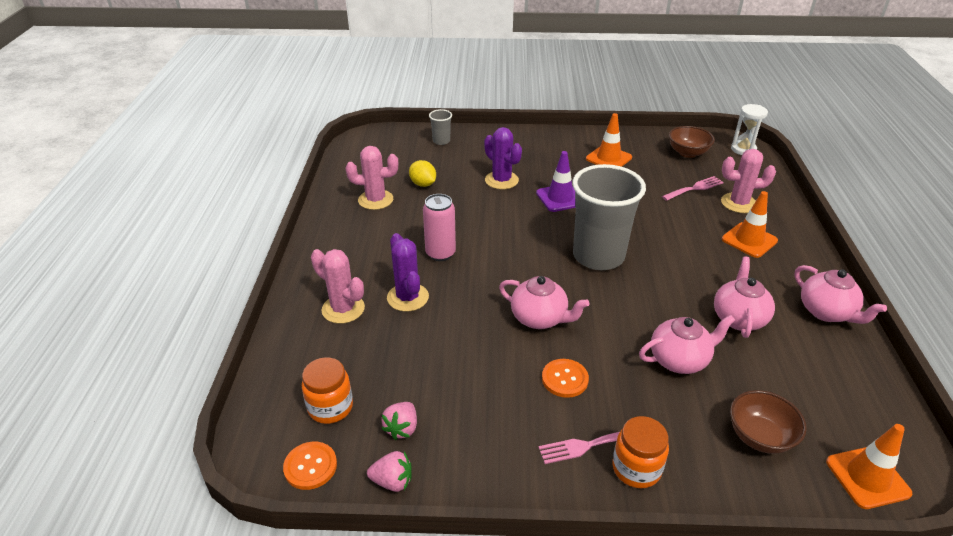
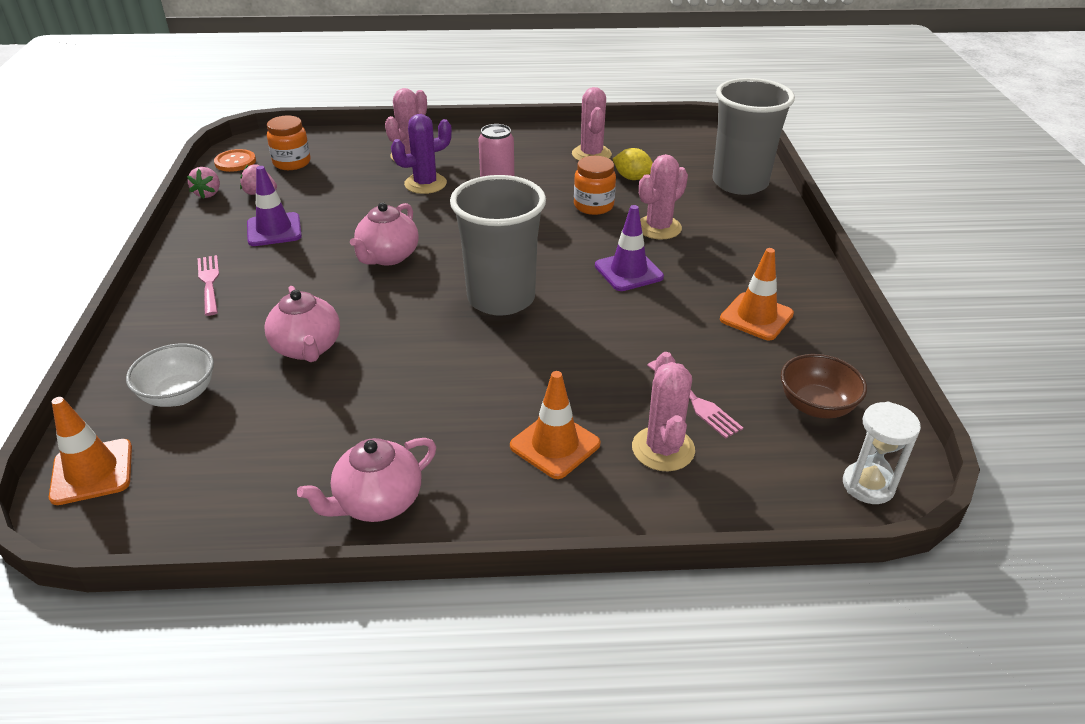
camera: 85 degrees right, 0 degrees up
yellow lemon [409,160,436,187] -> yellow lemon turned 75 degrees clockwise [613,148,653,180]
grey cup [429,109,452,145] -> grey cup [712,78,795,195], size x2.35
purple cactus [484,127,522,189] -> pink cactus [639,154,688,240]
orange button [542,359,589,398] -> none
orange jar [612,416,669,488] -> orange jar moved to [574,156,616,215]
pink teapot [714,256,775,338] -> none
brown bowl [730,390,807,454] -> white bowl [126,343,214,407]
none -> purple traffic cone [247,166,302,246]

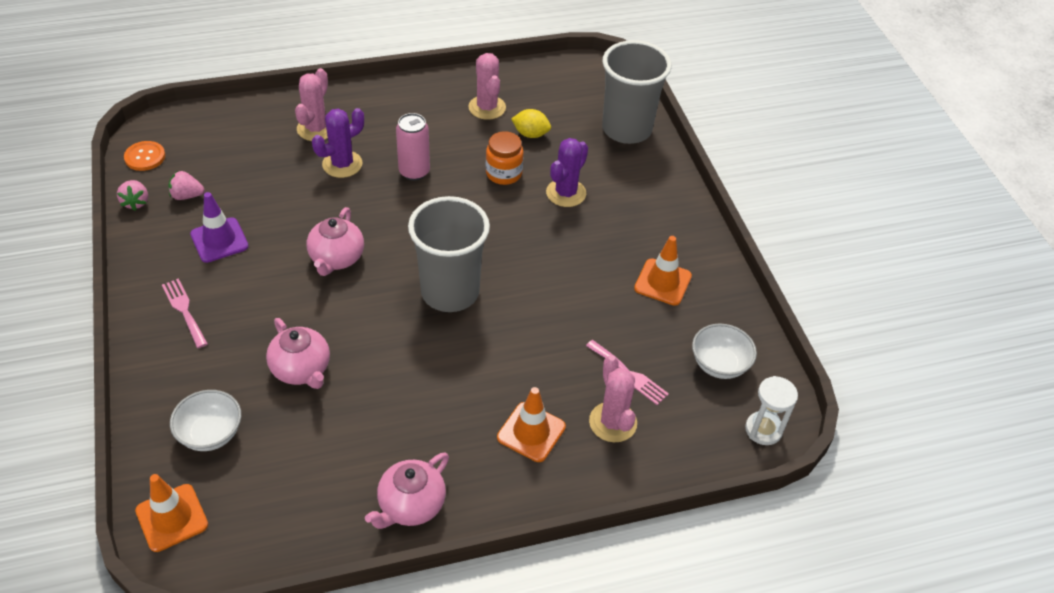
camera: 15 degrees left, 10 degrees up
orange jar [267,116,311,170] -> none
purple traffic cone [595,205,664,291] -> none
pink cactus [639,154,688,240] -> purple cactus [546,138,588,207]
brown bowl [781,354,867,418] -> white bowl [692,324,757,379]

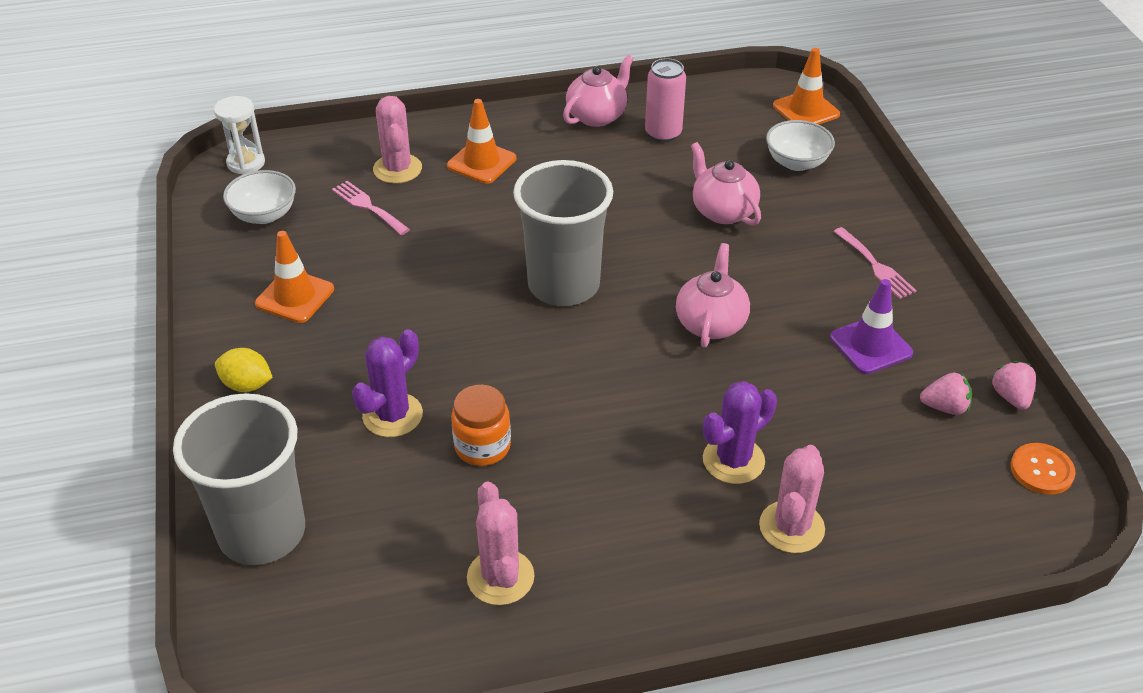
camera: 175 degrees left, 5 degrees down
pink can [396,113,430,181] -> pink can moved to [645,58,686,143]
yellow lemon [511,109,551,138] -> yellow lemon moved to [215,348,273,392]

